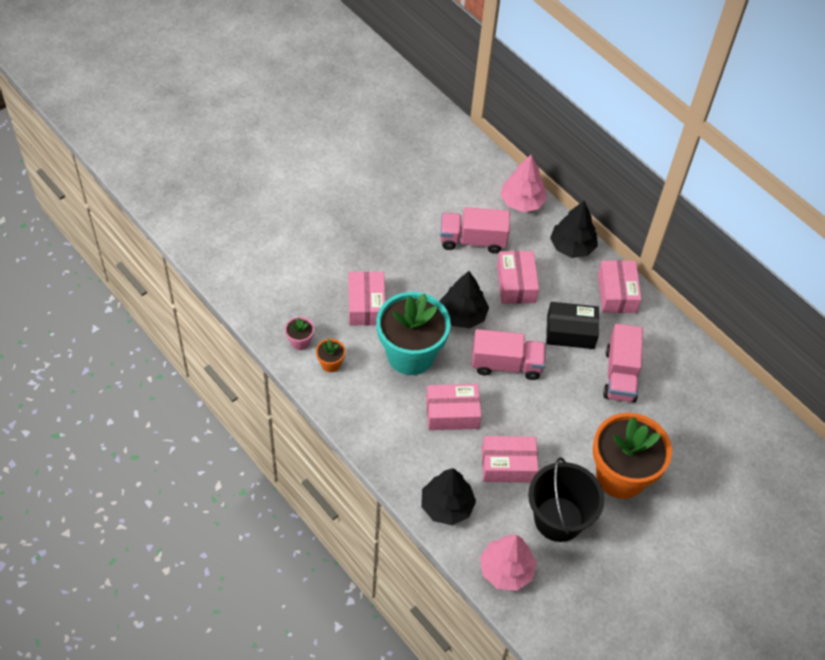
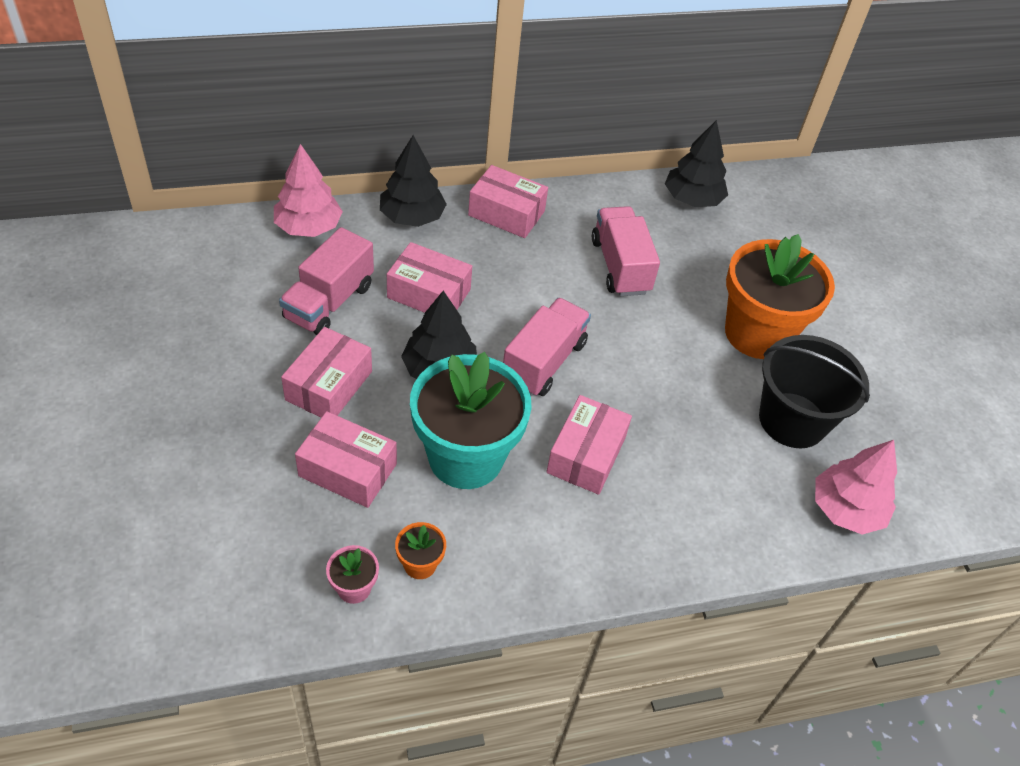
camera: 65 degrees left, 5 degrees down
black tree [421,468,476,525] -> black tree moved to [665,120,728,207]
pink box [482,436,538,483] -> pink box moved to [281,327,372,418]
black box [546,302,599,349] -> none
pink truck [603,324,643,402] -> pink truck turned 135 degrees counterclockwise [592,206,660,296]

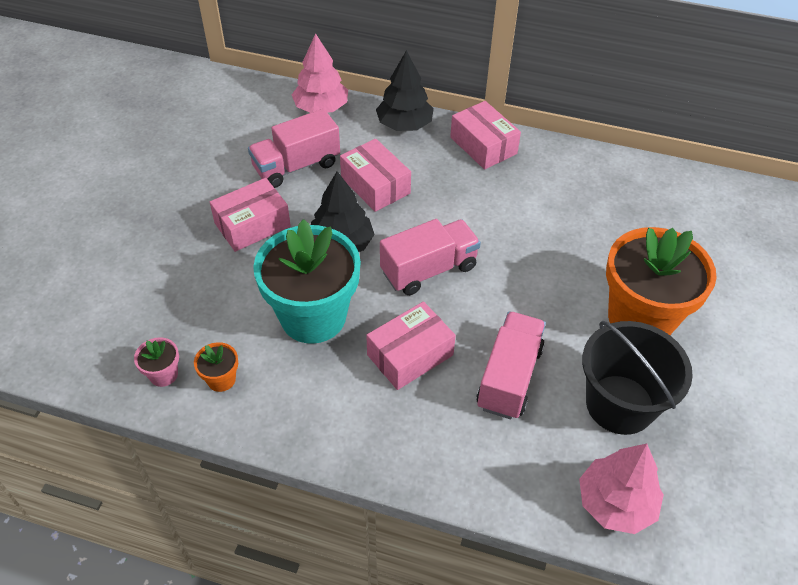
camera: 35 degrees right, 0 degrees up
pink box [295,411,397,508] -> none
pink truck [592,206,660,296] -> pink truck moved to [476,311,546,419]
black tree [665,120,728,207] -> none

